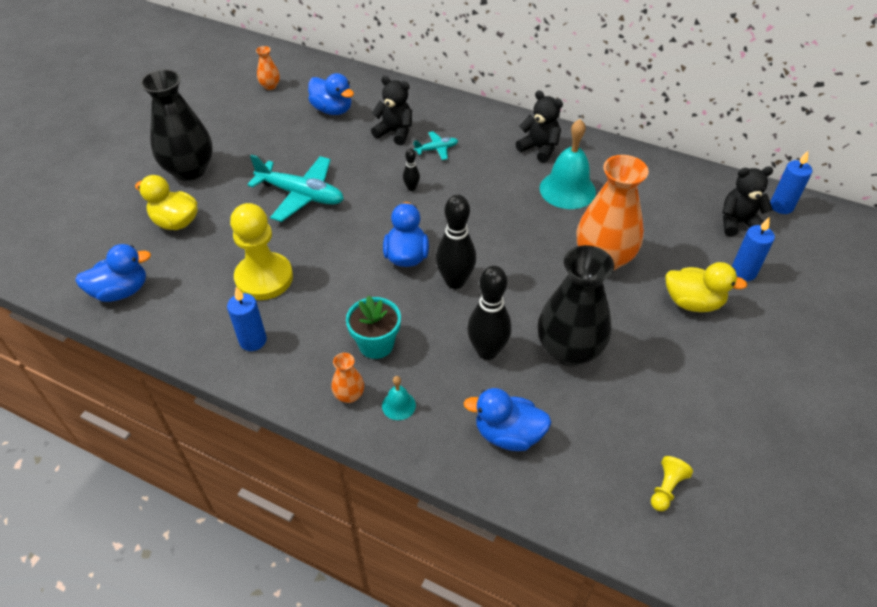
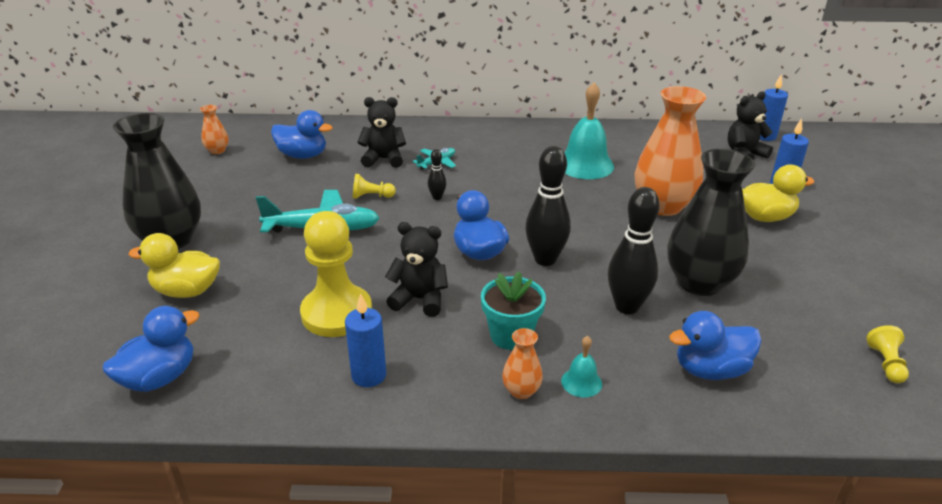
camera: 25 degrees left, 15 degrees down
black teddy bear [516,91,563,163] -> black teddy bear moved to [385,222,448,317]
none -> yellow pawn [353,174,396,199]

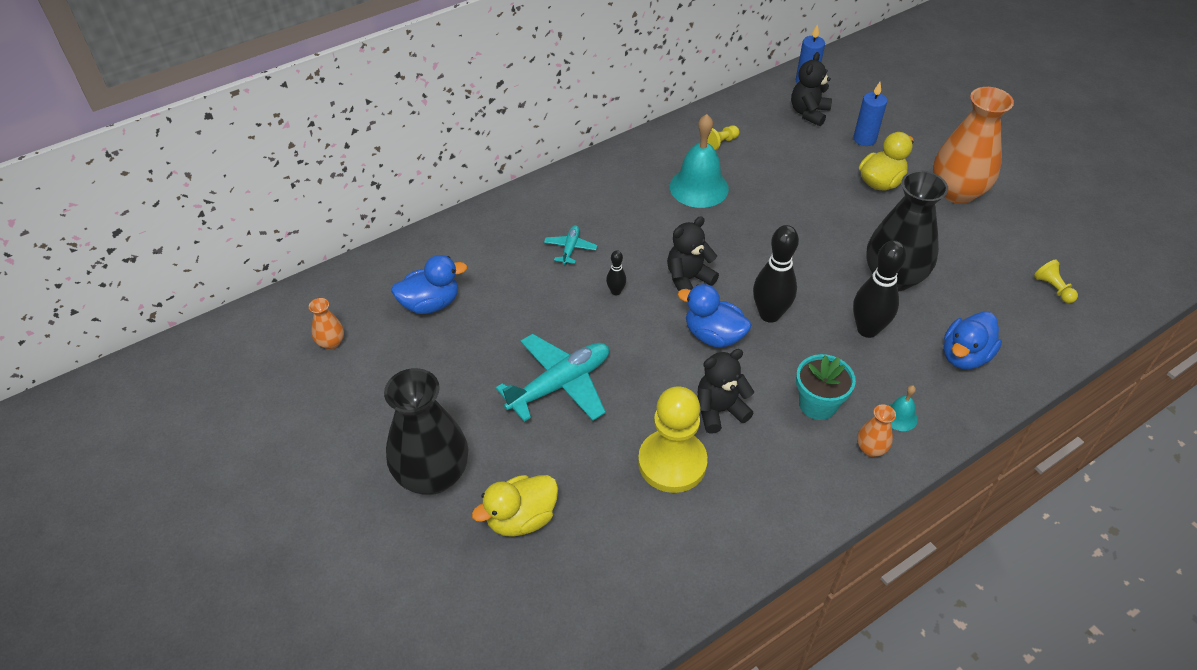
camera: 35 degrees left, 15 degrees up
blue duck [103,306,200,392] -> none
blue candle [345,293,386,387] -> none
yellow pawn [353,174,396,199] -> yellow pawn moved to [707,125,739,150]
black teddy bear [358,97,406,168] -> black teddy bear moved to [667,216,719,291]
orange vase [635,86,706,216] -> orange vase moved to [933,87,1014,204]

